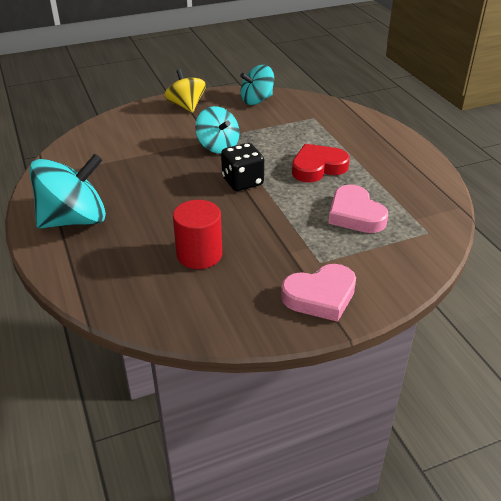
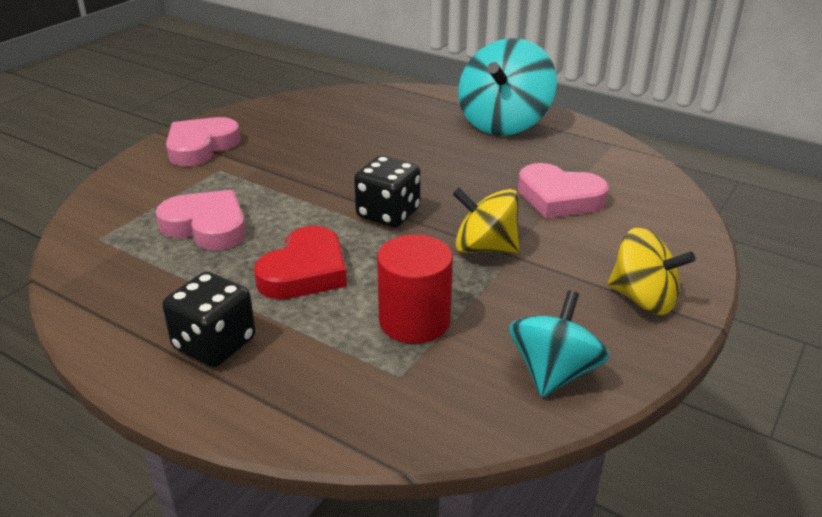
camera: 145 degrees right, 5 degrees down
red cylinder [173,200,222,269] -> red cylinder moved to [377,235,453,344]
turquoise spinning top [195,106,240,153] -> yellow spinning top [453,188,520,253]
none -> black dice [162,272,255,367]
none -> pink heart [518,163,609,219]

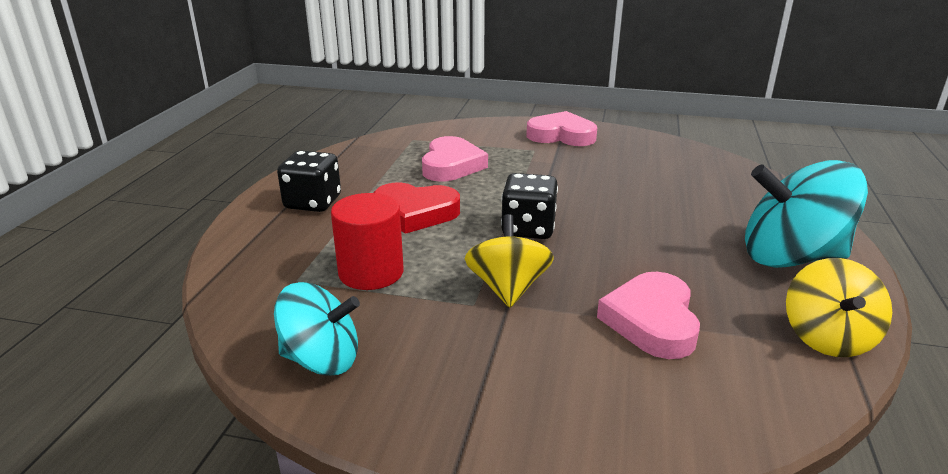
camera: 70 degrees right, 5 degrees down
yellow spinning top [608,228,696,315] -> yellow spinning top moved to [786,258,892,357]

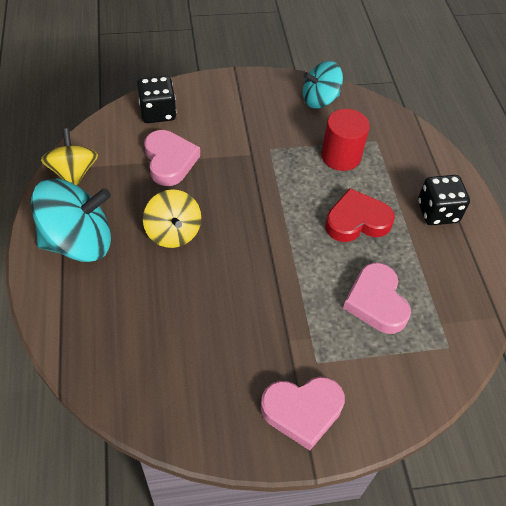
camera: 155 degrees right, 25 degrees up
yellow spinning top [465,214,554,307] -> yellow spinning top moved to [143,189,201,248]
black dice [501,173,558,239] -> black dice moved to [137,76,176,123]

